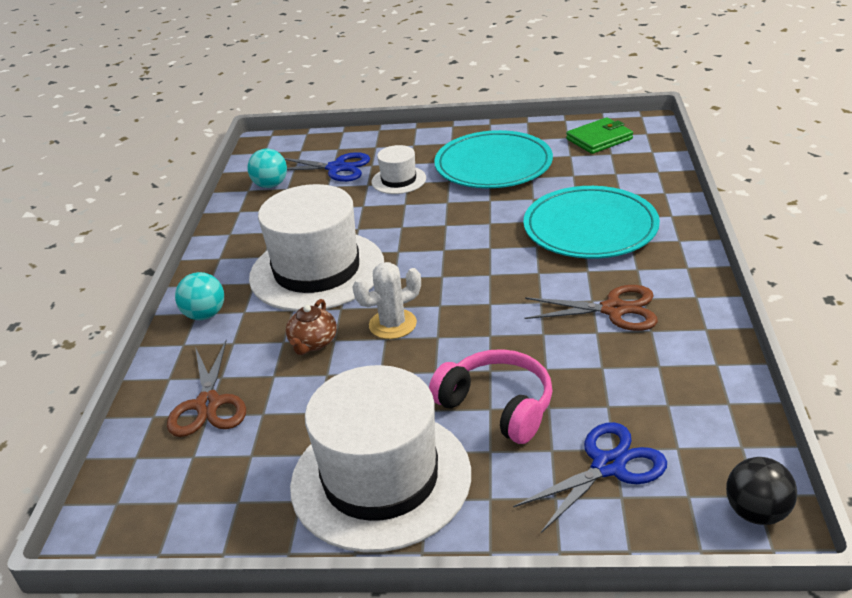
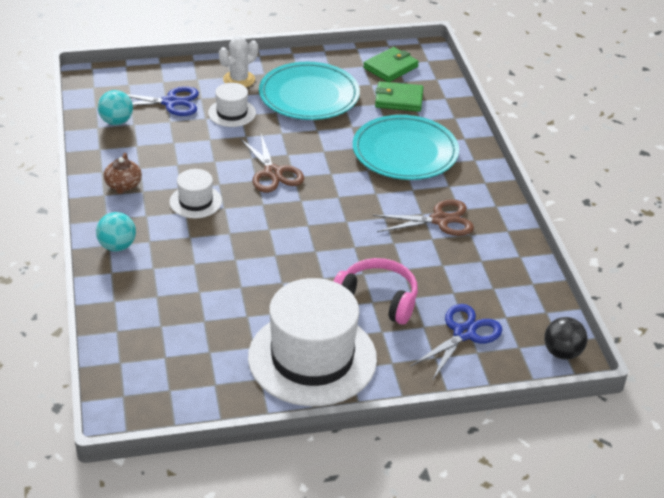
camera: 20 degrees left, 5 degrees up
brown scissors [167,340,246,437] -> brown scissors moved to [240,134,304,193]
white hat [249,184,384,312] -> white hat [169,169,222,218], size x0.47
brown teapot [286,299,337,355] -> brown teapot moved to [104,153,142,194]
white cactus [353,262,421,339] -> white cactus moved to [219,37,258,87]
none -> green wallet [375,81,423,112]

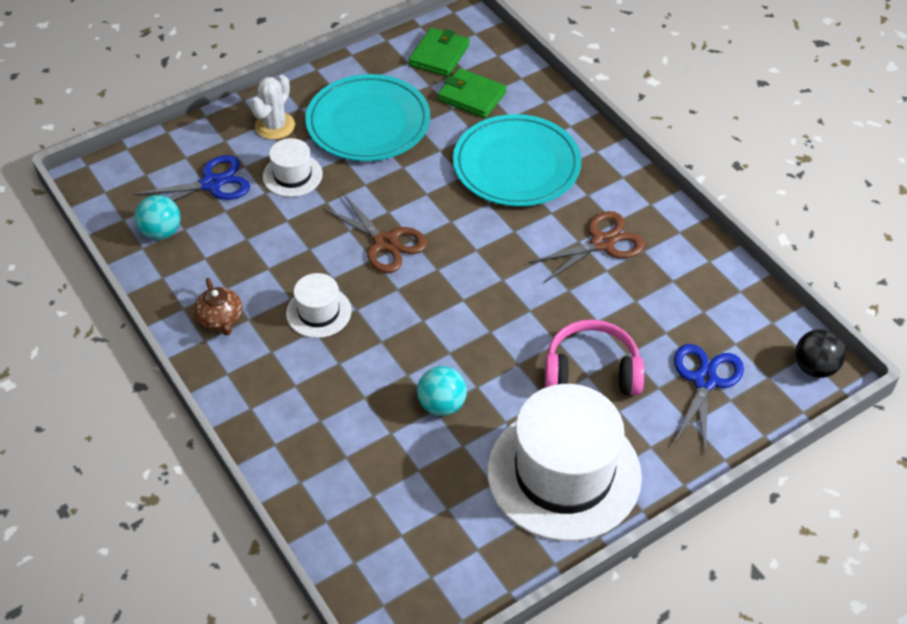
camera: 20 degrees left, 10 degrees up
turquoise ball [96,212,136,252] -> turquoise ball moved to [417,366,467,416]
green wallet [375,81,423,112] -> green wallet turned 45 degrees clockwise [438,68,507,118]

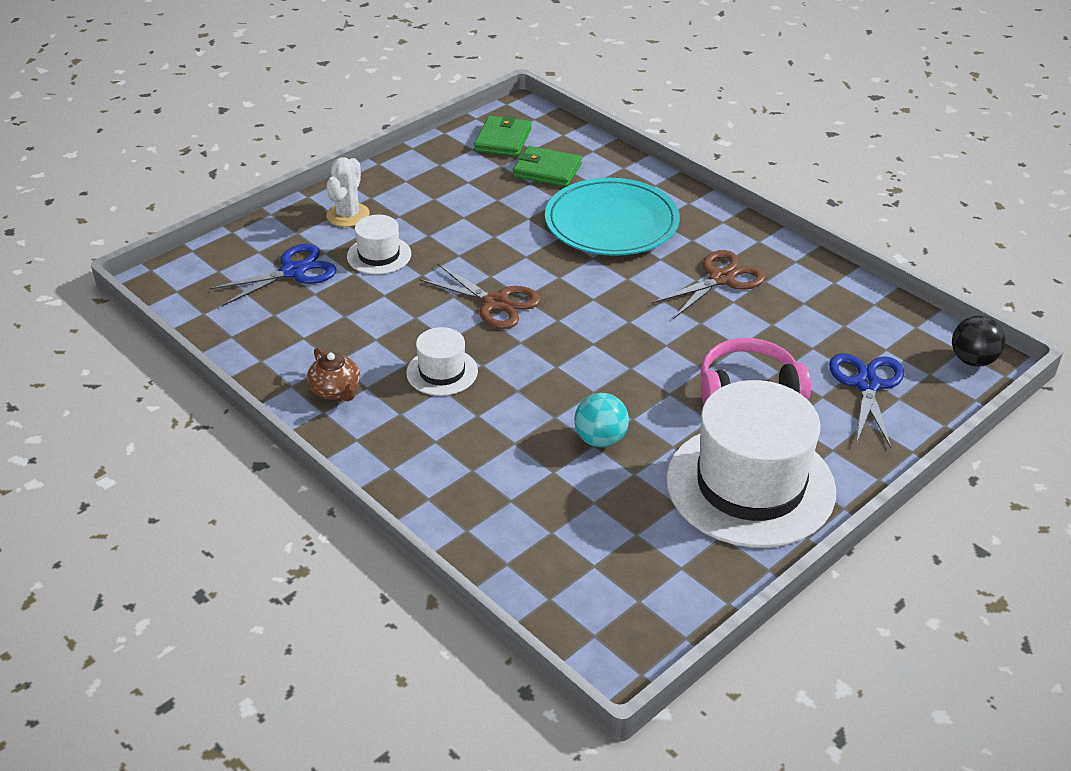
camera: 10 degrees left, 10 degrees down
turquoise ball [135,195,181,240] -> none
turquoise plate [305,74,430,161] -> none

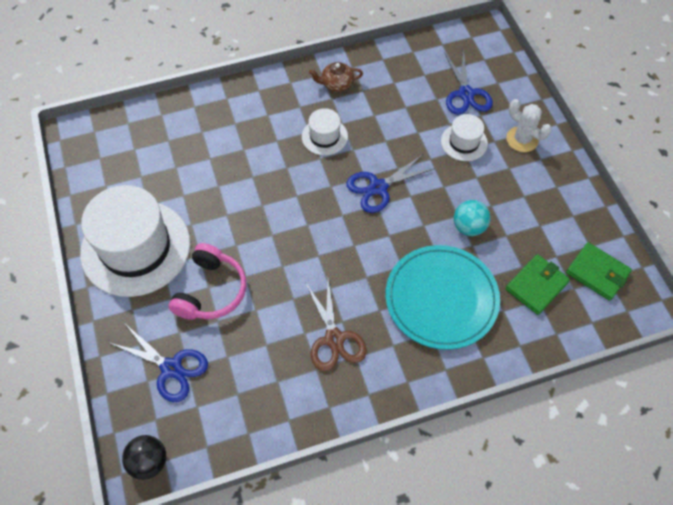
camera: 115 degrees right, 20 degrees up
brown scissors [419,264,541,329] -> blue scissors [346,154,436,213]
turquoise ball [574,393,629,447] -> turquoise ball moved to [454,200,491,236]

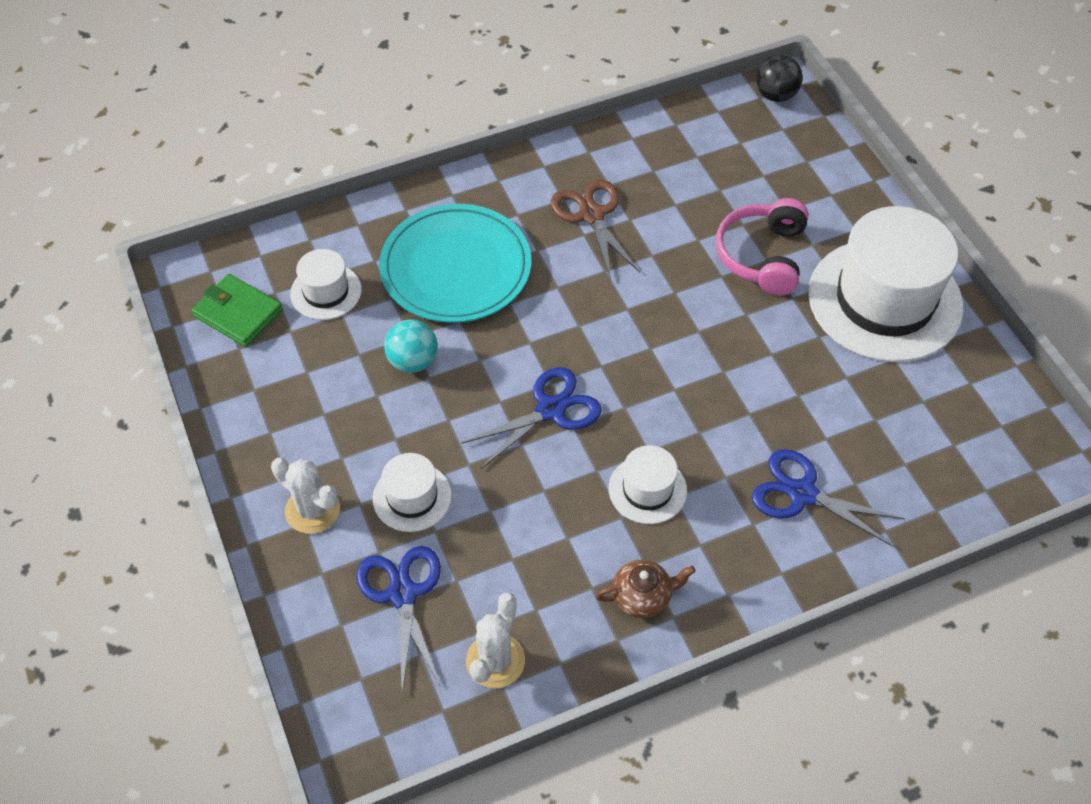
camera: 175 degrees right, 5 degrees down
blue scissors [110,325,208,402] -> blue scissors moved to [752,449,905,547]
green wallet [505,254,570,315] -> white hat [290,249,362,320]
none -> white cactus [466,592,525,688]

